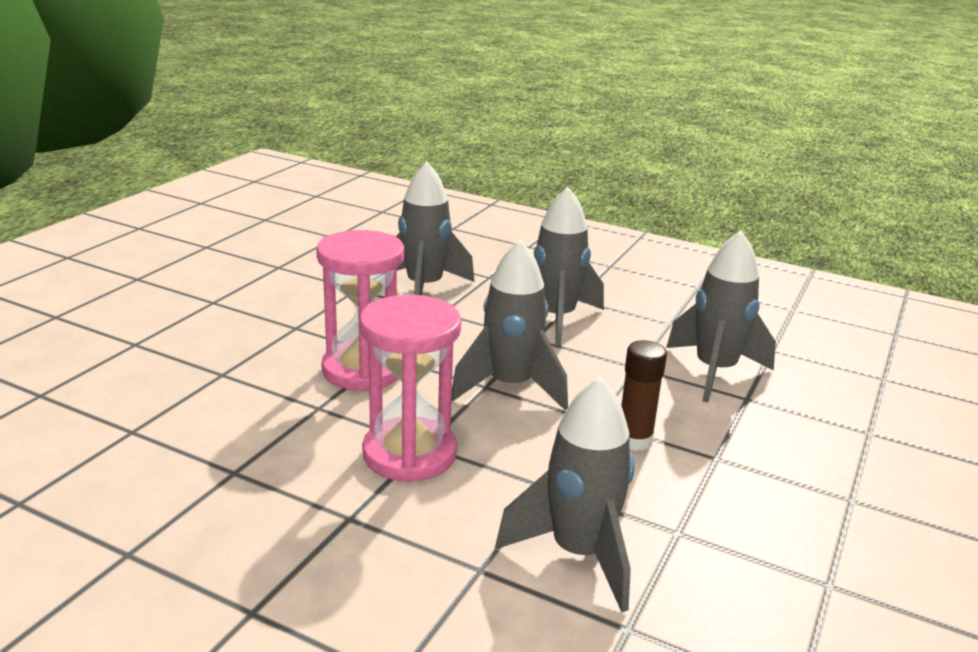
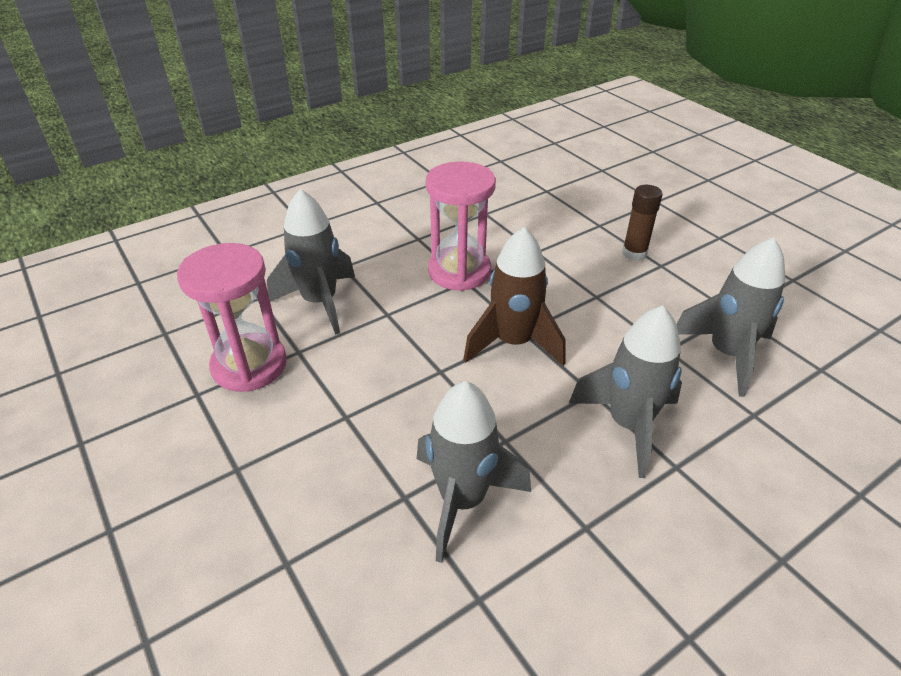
camera: 120 degrees right, 15 degrees up
pink hourglass [316,230,404,391] -> pink hourglass moved to [177,243,287,392]
grey rocket [451,239,568,410] -> brown rocket [463,227,565,366]
brown glue stick [621,340,667,451] -> brown glue stick moved to [622,185,663,261]

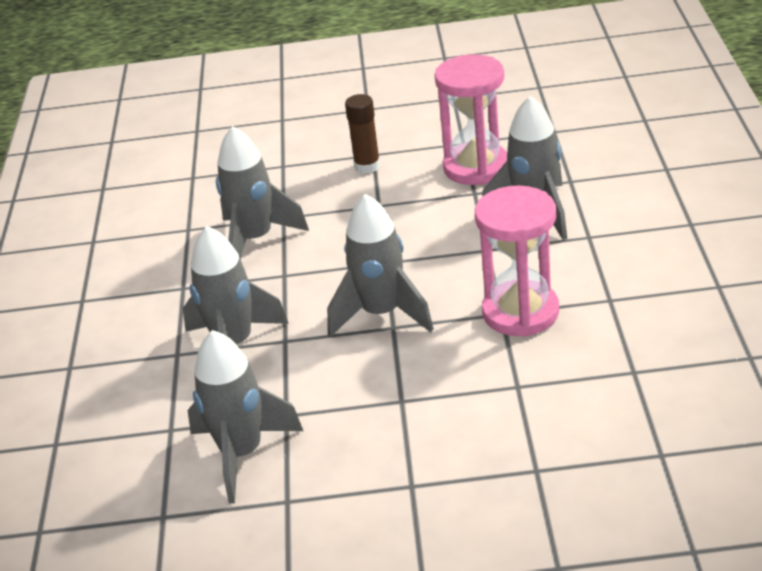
camera: 125 degrees right, 5 degrees down
brown rocket [463,227,565,366] -> grey rocket [327,194,434,337]
brown glue stick [622,185,663,261] -> brown glue stick moved to [345,94,380,174]

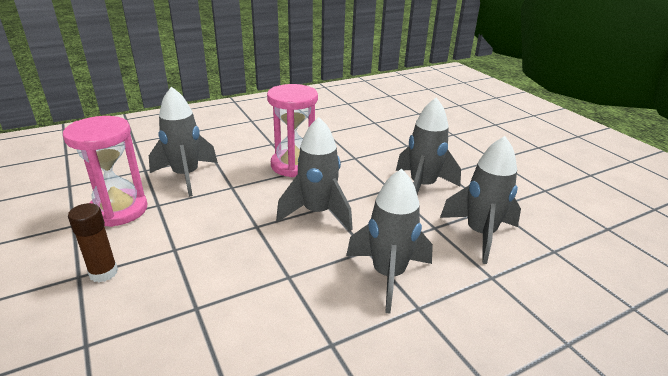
camera: 120 degrees left, 5 degrees down
grey rocket [216,126,309,258] -> grey rocket moved to [396,98,461,194]

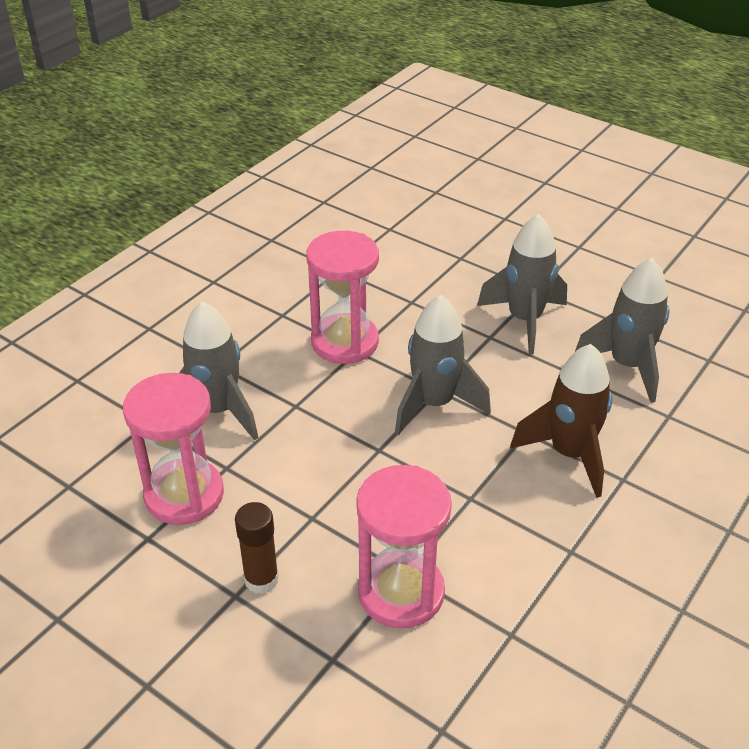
camera: 25 degrees left, 10 degrees up
grey rocket [346,169,433,313] -> brown rocket [510,344,612,498]
none -> pink hourglass [356,465,452,629]

